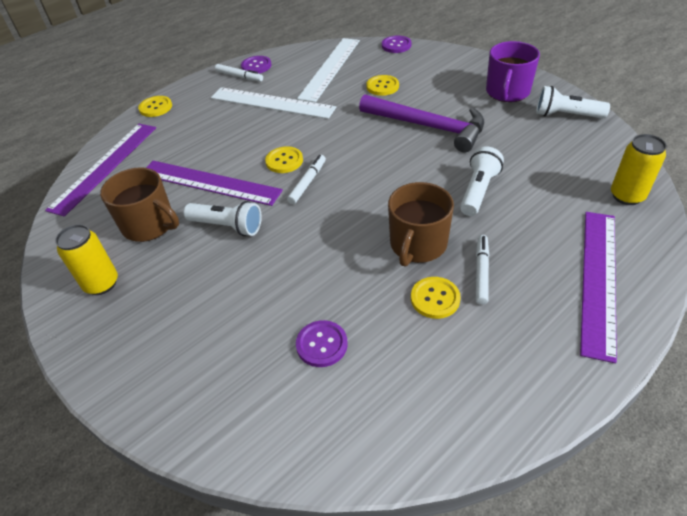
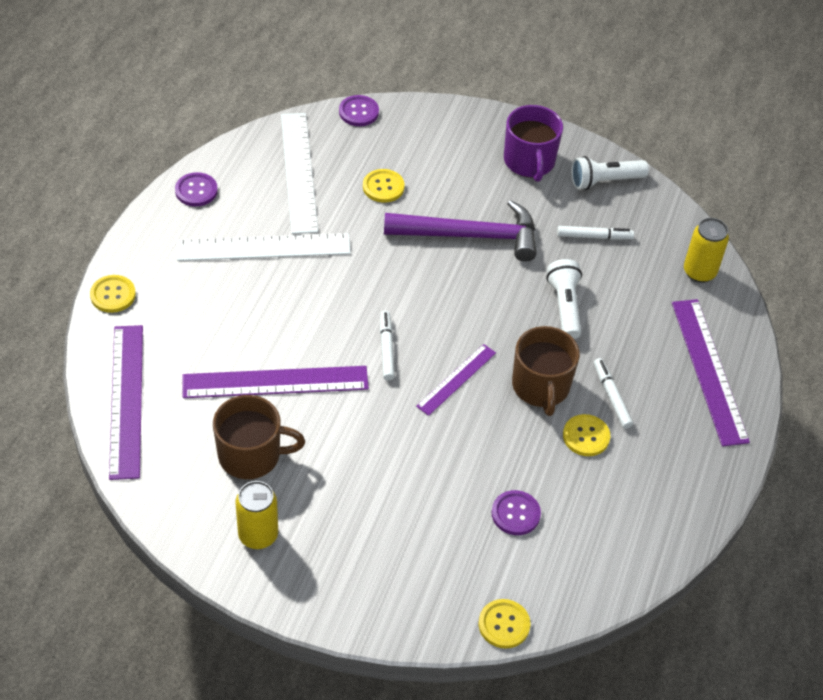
camera: 35 degrees left, 5 degrees up
white flashlight [183,201,262,236] -> none
white marker [215,64,263,82] -> white marker moved to [557,226,634,240]
yellow button [265,146,303,173] -> yellow button moved to [479,599,530,649]
none -> purple ruler [416,344,496,416]

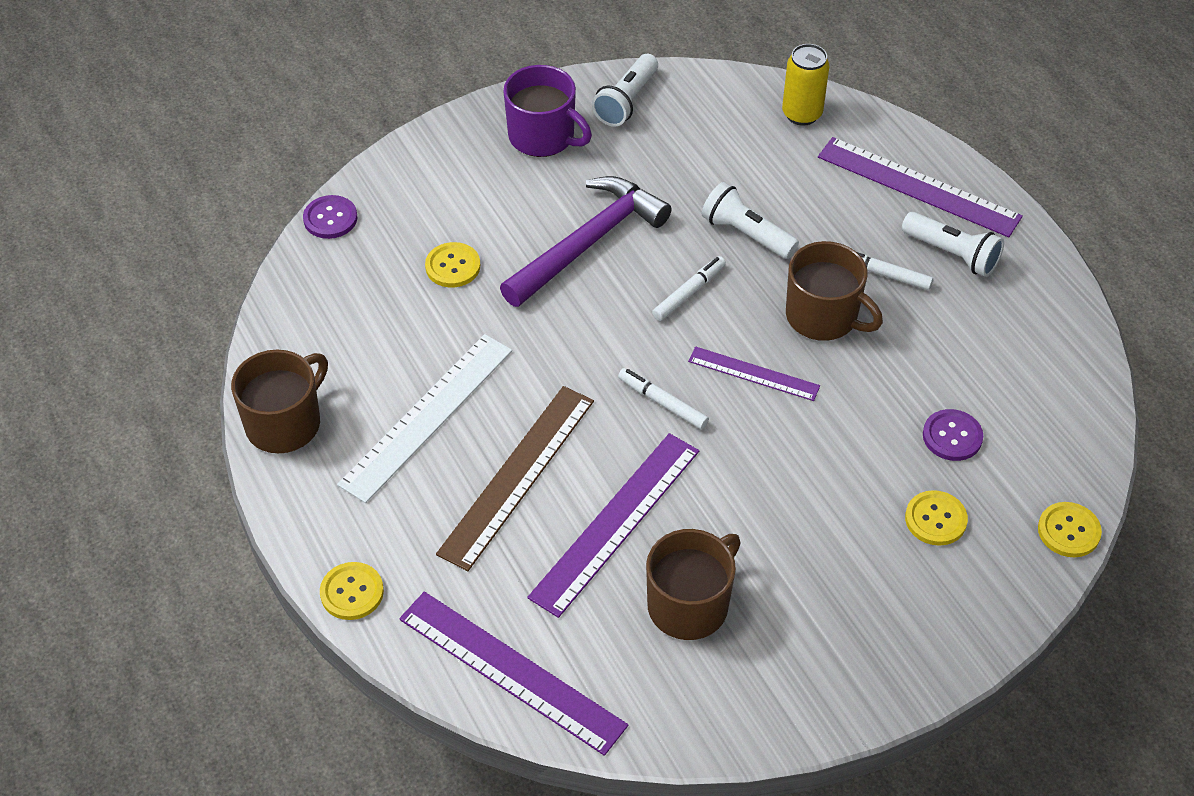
camera: 45 degrees left, 0 degrees up
purple button [175,172,218,207] -> brown mug [231,350,328,453]
yellow can [235,481,278,549] -> none
white ruler [281,113,318,234] -> none
purple ruler [416,344,496,416] -> purple ruler turned 60 degrees counterclockwise [688,346,820,401]
white marker [557,226,634,240] -> white marker moved to [652,256,726,321]
yellow button [563,414,610,456] -> yellow button moved to [905,490,968,546]
none -> brown ruler [436,386,594,571]
none -> white flashlight [902,212,1004,277]

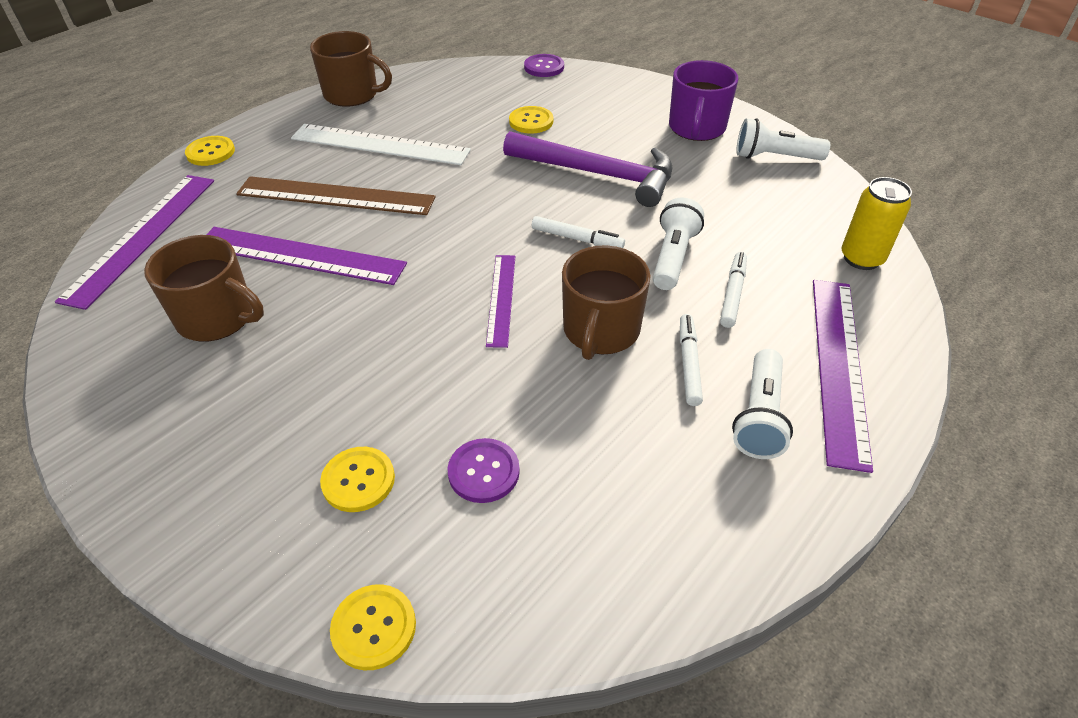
camera: 70 degrees right, 5 degrees down
white marker [618,368,709,429] -> white marker moved to [720,252,747,328]

